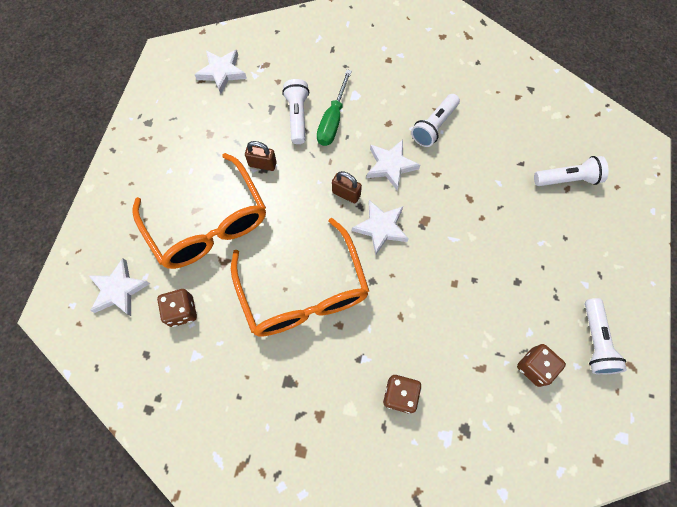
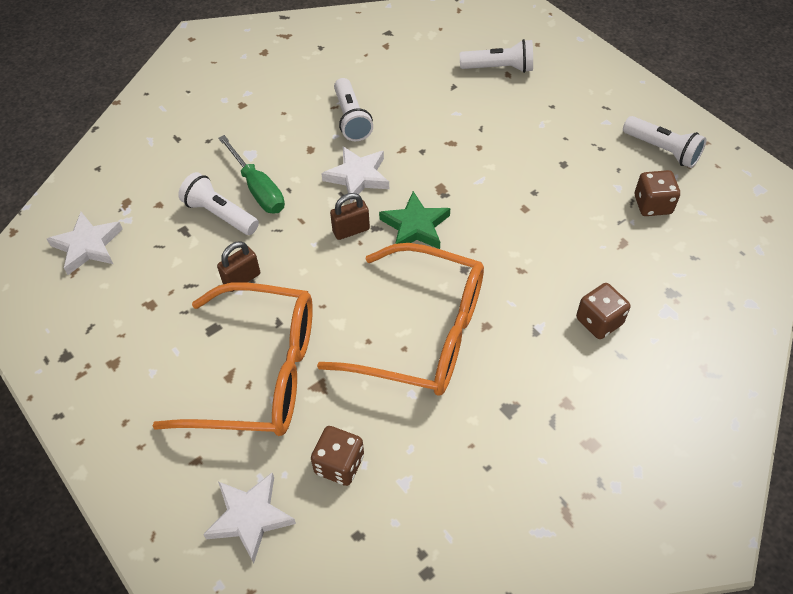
camera: 50 degrees left, 15 degrees down
white star [352,200,409,255] -> green star [379,191,450,249]
white flashlight [534,156,609,186] -> white flashlight turned 60 degrees clockwise [460,39,533,73]

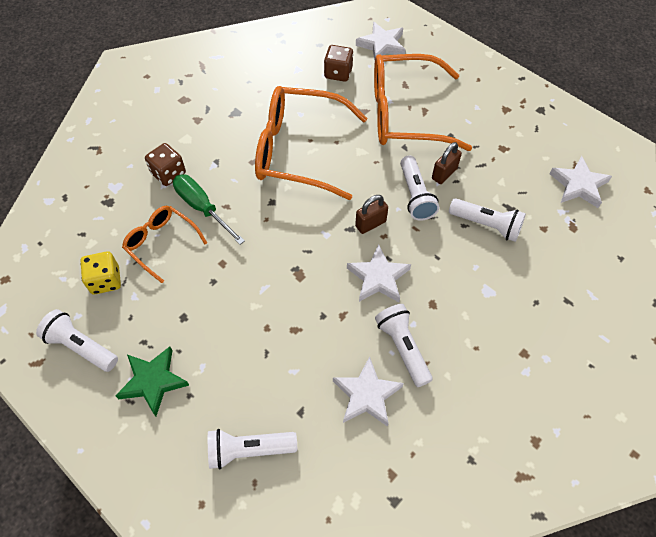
camera: 170 degrees right, 5 degrees up
green screwdriver [218,135,285,213] -> green screwdriver moved to [173,174,245,245]
green star [379,191,450,249] -> green star moved to [115,346,189,416]
brown dice [635,170,680,216] -> yellow dice [80,251,121,294]
none -> orange glasses [122,206,207,283]
none -> white star [333,356,404,427]
none -> white flashlight [400,155,439,221]

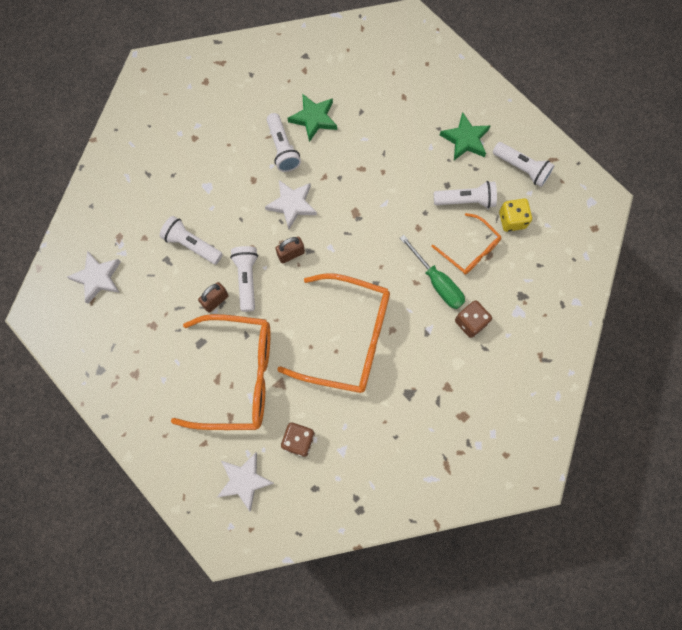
camera: 175 degrees left, 15 degrees up
white flashlight [208,429,297,469] -> white flashlight moved to [434,181,497,208]
white star [333,356,404,427] -> green star [288,94,337,142]

